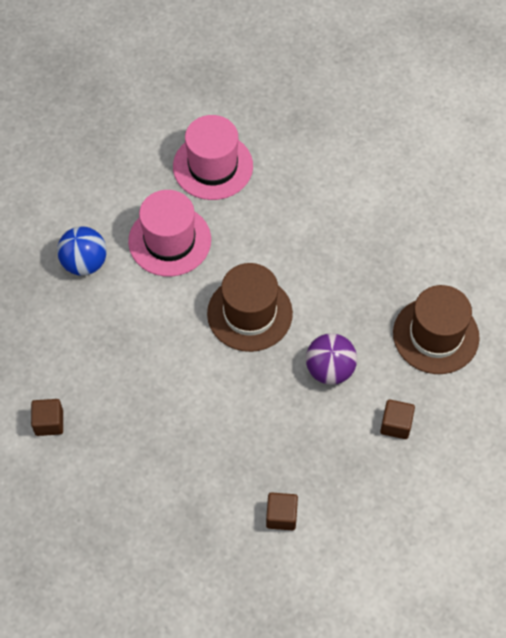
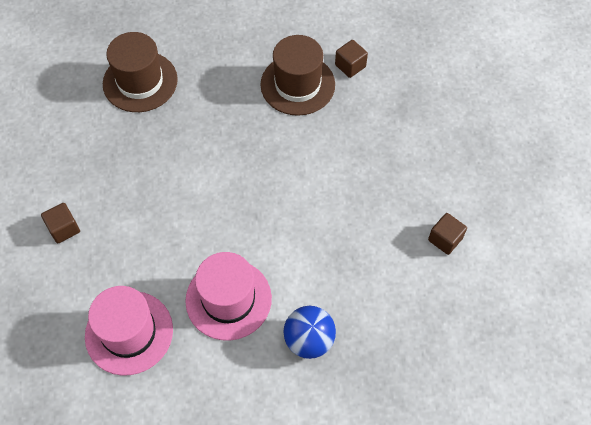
camera: 135 degrees left, 0 degrees up
brown hat [207,263,293,352] -> brown hat moved to [260,35,335,116]
purple ball [306,333,357,385] -> none
brown cube [380,399,415,439] -> brown cube moved to [41,203,80,243]

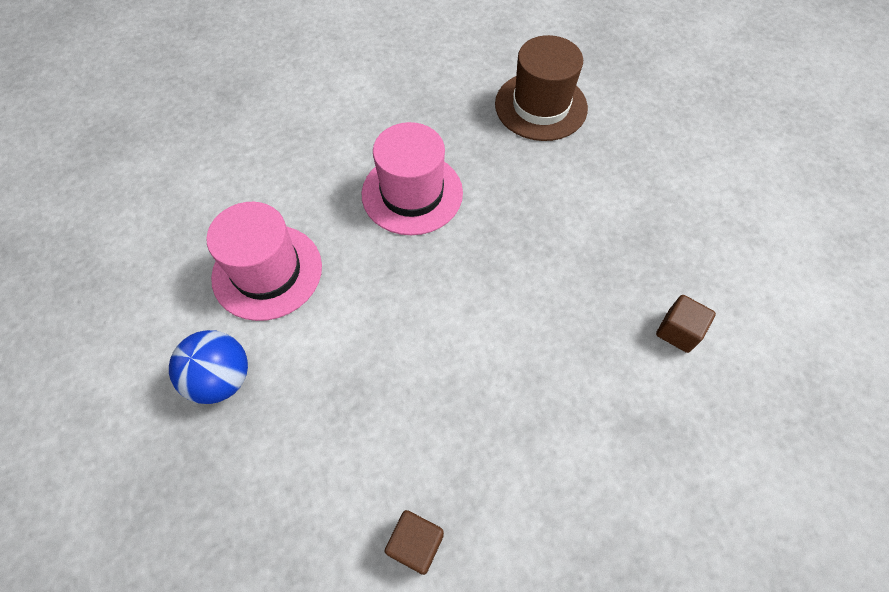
camera: 75 degrees right, 0 degrees up
brown cube [41,203,80,243] -> none
pink hat [85,286,173,376] -> pink hat moved to [362,122,463,235]
brown hat [260,35,335,116] -> none

